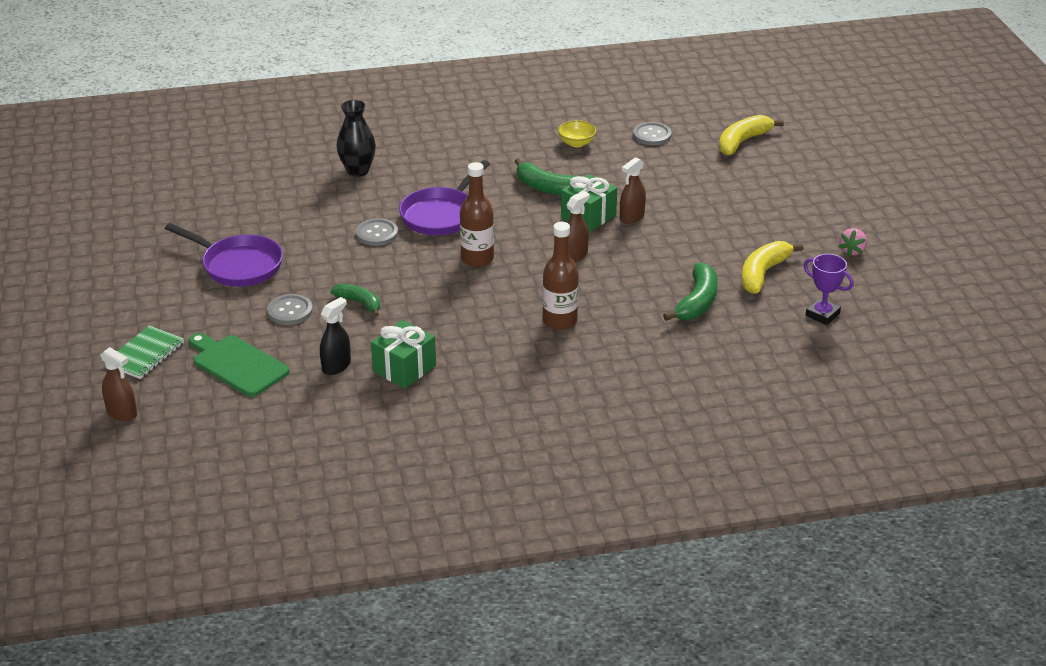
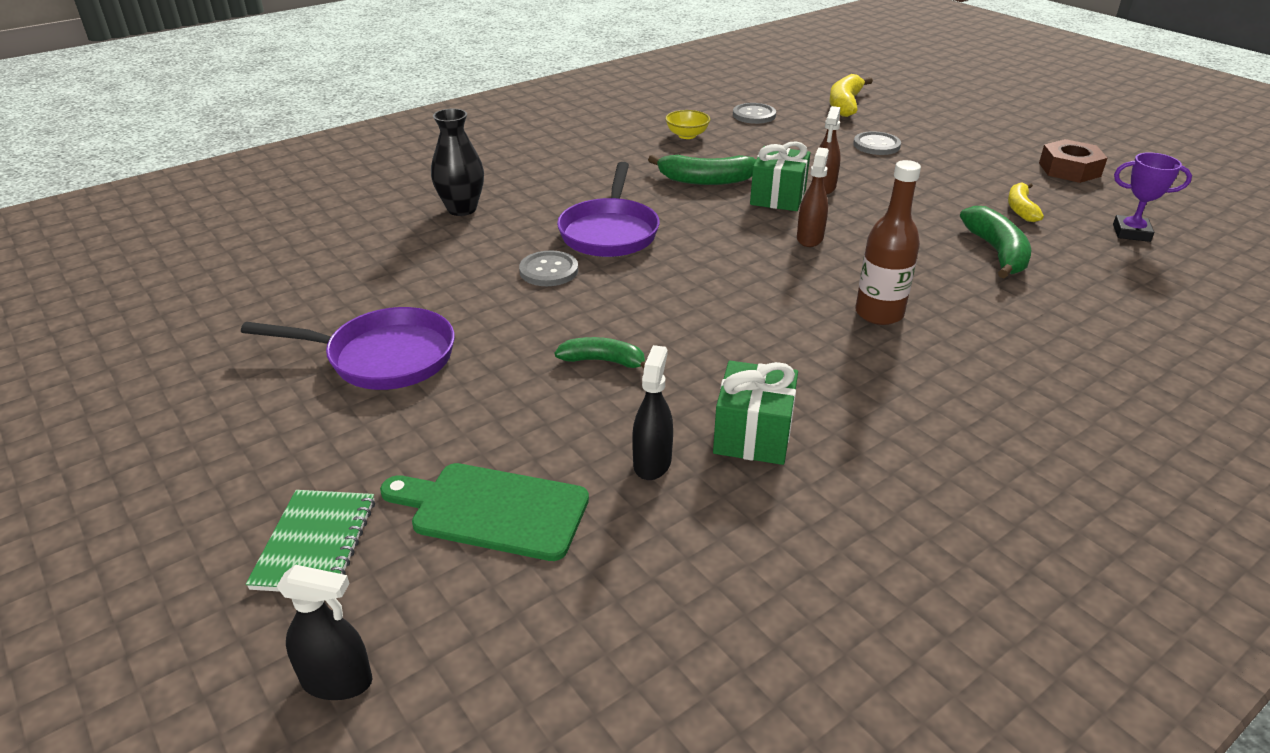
camera: 25 degrees left, 0 degrees up
brown spray bottle [100,347,137,421] -> black spray bottle [277,564,372,700]
grey button [267,294,313,325] -> grey button moved to [853,131,901,155]
brown bottle [460,162,494,267] -> none
yellow banana [741,241,804,294] -> yellow banana [1008,182,1044,222], size x0.65
pink strawberry [839,228,867,257] -> brown nut [1039,139,1107,183]

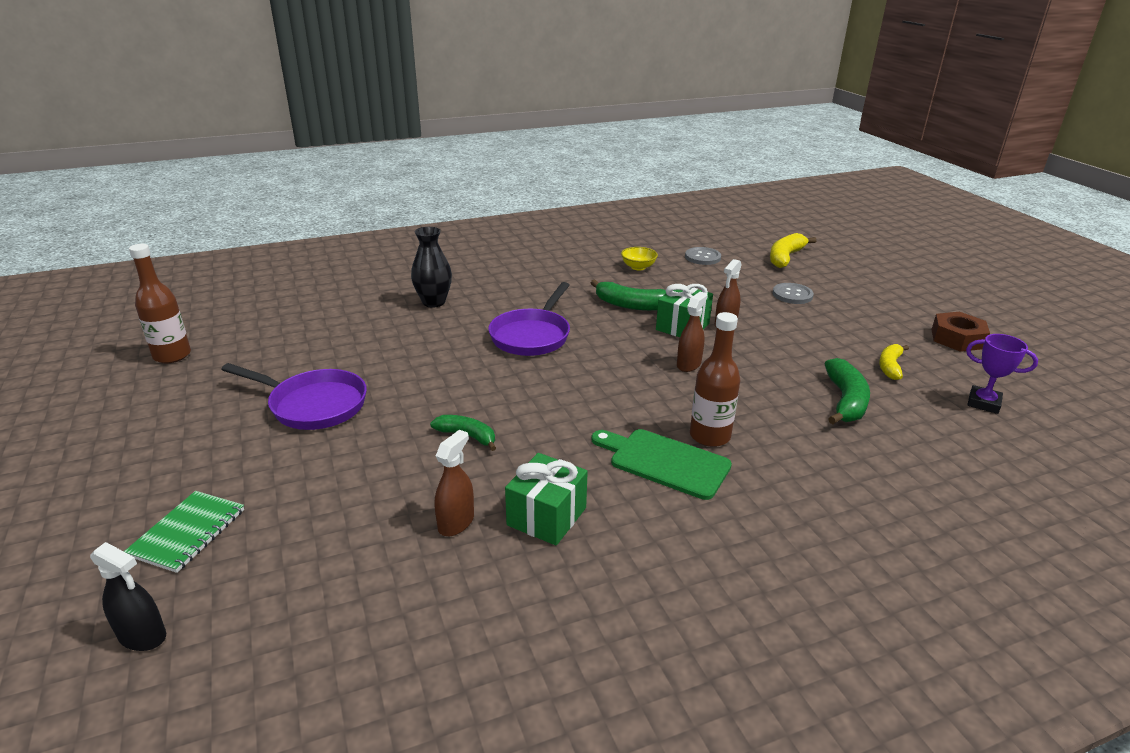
camera: 15 degrees right, 5 degrees down
green cutting board [380,463,589,561] -> green cutting board moved to [591,429,732,500]
grey button [519,250,578,286] -> none
black spray bottle [632,345,673,480] -> brown spray bottle [435,430,474,536]
none -> brown bottle [129,244,191,363]

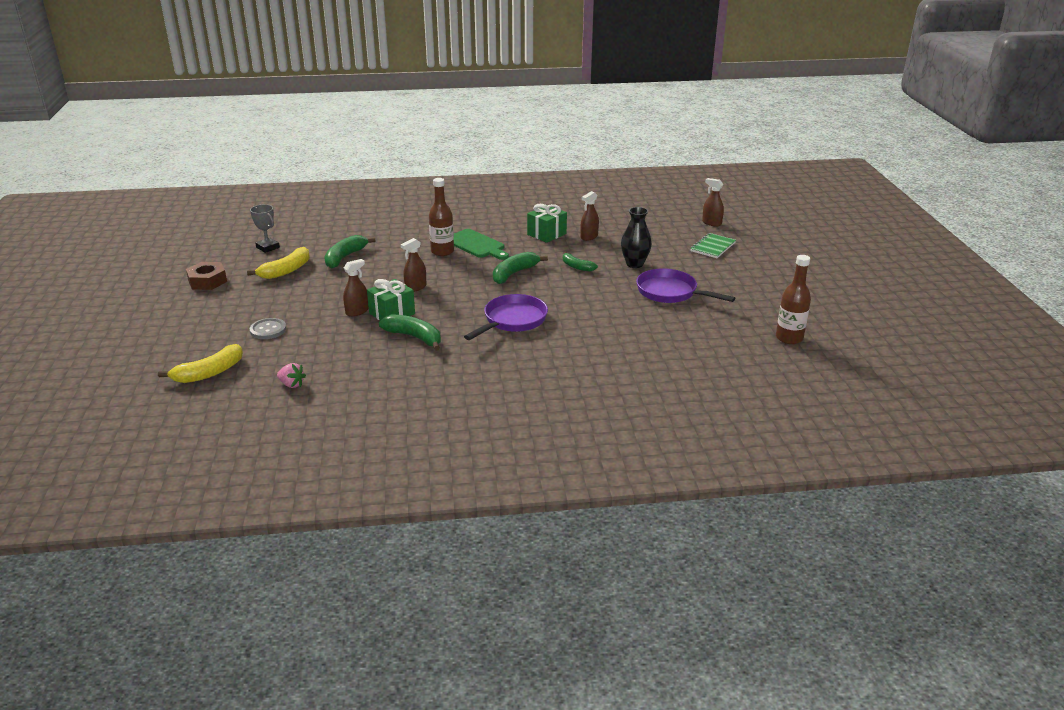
camera: 165 degrees left, 0 degrees up
black spray bottle [90,542,166,651] -> brown spray bottle [702,178,724,226]
black vase [411,227,452,308] -> black vase moved to [621,207,652,268]
yellow bowl [621,247,658,270] -> none
grey button [685,247,721,265] -> pink strawberry [277,363,306,388]
yellow banana [879,344,909,380] -> yellow banana [247,247,310,279], size x1.54
purple trophy [966,334,1038,414] -> grey trophy [250,204,280,253]
none -> green banana [493,252,548,284]

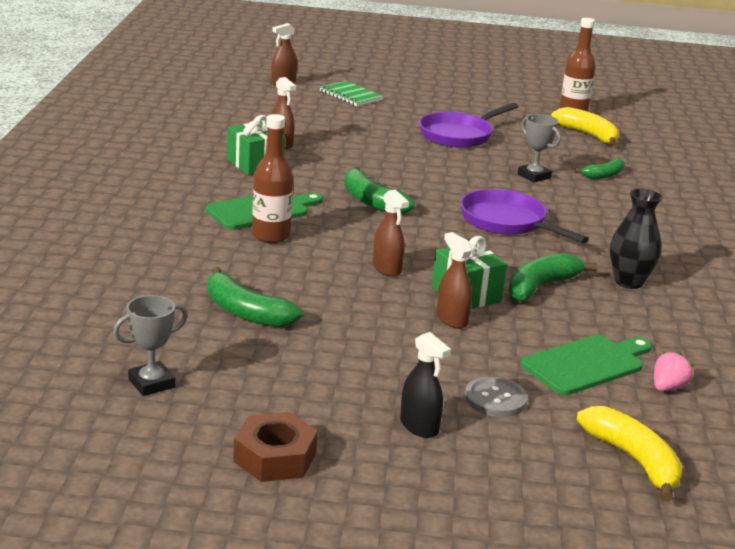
camera: 80 degrees left, 5 degrees down
yellow banana [247,247,310,279] -> yellow banana moved to [551,107,619,146]
green banana [563,251,598,272] -> green banana moved to [574,158,625,179]
black vase [621,207,652,268] -> black vase moved to [610,188,662,289]
none -> black spray bottle [400,332,451,438]
none -> grey trophy [518,114,561,183]
none -> green cutting board [521,335,652,395]

